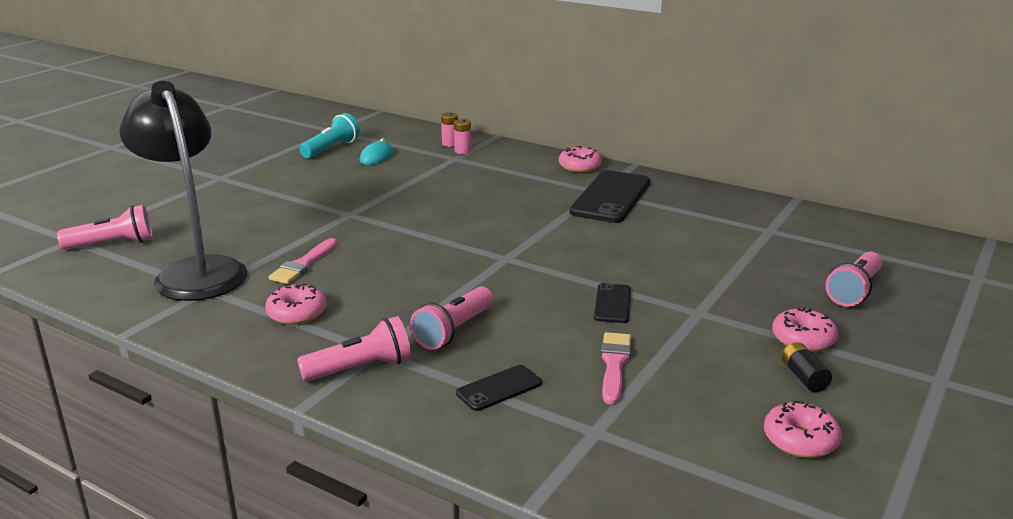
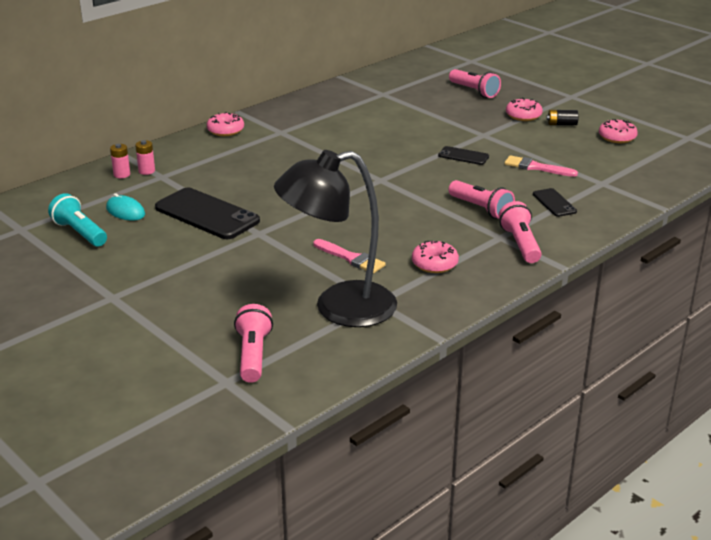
camera: 75 degrees left, 5 degrees up
black phone [569,170,650,223] -> black phone moved to [155,188,260,239]

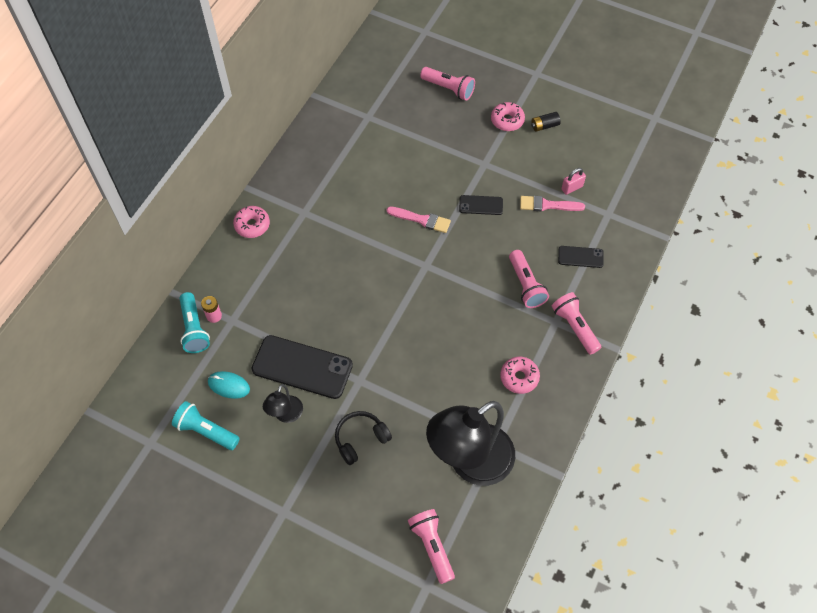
camera: 20 degrees left, 30 degrees up
pink battery [110,144,130,178] -> turquoise flashlight [179,292,210,353]
pink brush [314,239,386,273] -> pink brush moved to [387,206,451,233]
pink flashlight [448,180,515,219] -> pink flashlight turned 45 degrees clockwise [509,250,549,308]
black phone [533,188,577,217] -> black phone turned 45 degrees counterclockwise [558,246,604,268]
pink donut [599,119,638,143] -> none
none -> black lamp [263,384,303,423]
none -> black headphones [335,411,392,465]
none -> pink padlock [561,168,586,195]

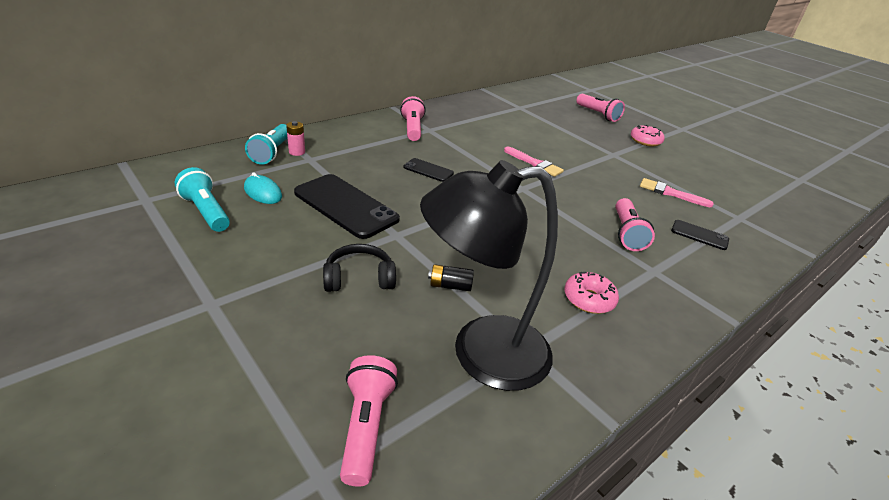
camera: 20 degrees right, 25 degrees down
pink donut [233,206,270,238] -> none
black lamp [263,384,303,423] -> none
black phone [459,195,503,215] -> black phone moved to [403,158,454,182]
black battery [531,112,561,132] -> black battery moved to [428,264,474,291]
pink flashlight [552,292,601,355] -> pink flashlight moved to [400,96,426,141]
pink padlock [561,168,586,195] -> none

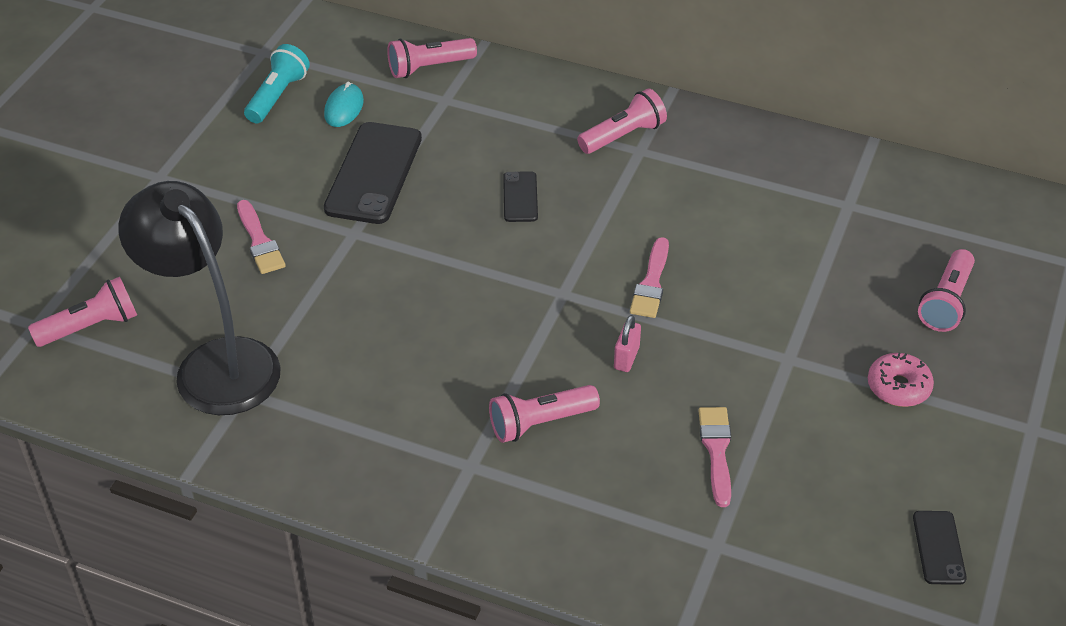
camera: 65 degrees right, 10 degrees up
turquoise flashlight [245,124,287,165] -> pink flashlight [387,38,477,78]
pink battery [286,121,305,156] -> none
black headphones [323,244,396,292] -> pink brush [237,200,286,274]
black battery [428,264,474,291] -> none
pink donut [564,272,619,314] -> none
black phone [671,220,729,250] -> black phone moved to [913,511,967,584]
none -> pink padlock [614,315,641,372]

